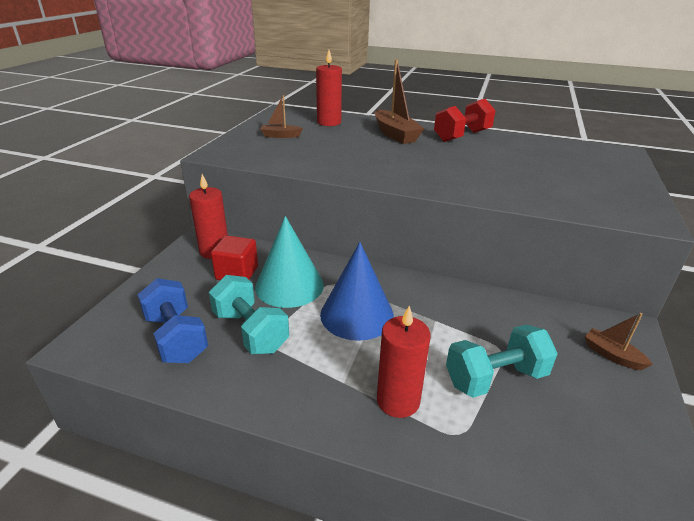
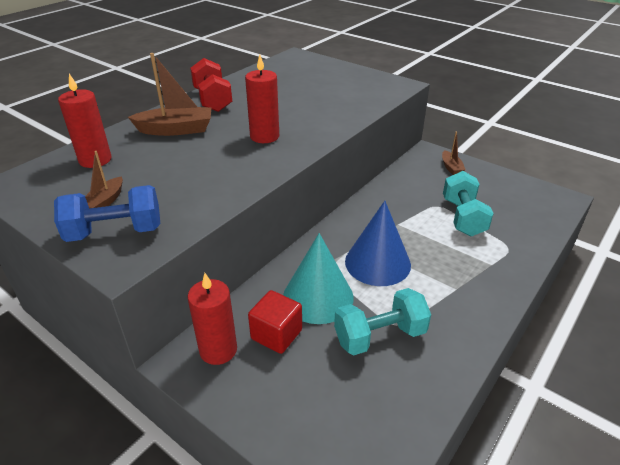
camera: 70 degrees left, 5 degrees up
blue dumbbell [137,278,208,363] -> blue dumbbell moved to [54,185,160,242]
red candle [377,306,430,418] -> red candle moved to [245,55,279,143]
brown boat [585,313,653,370] -> brown boat turned 75 degrees counterclockwise [442,132,466,175]

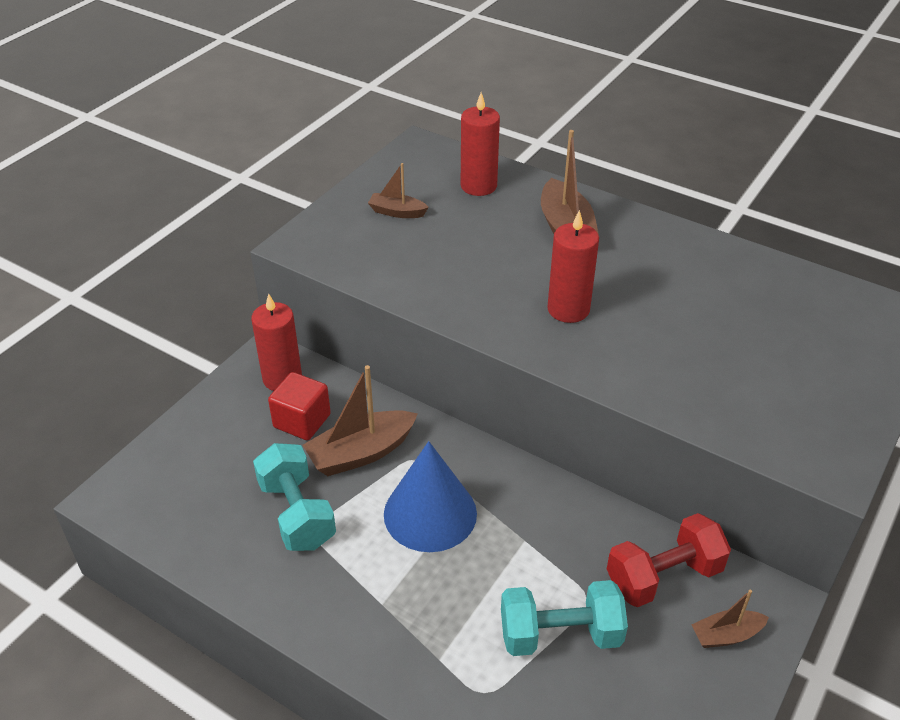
camera: 85 degrees right, 5 degrees up
blue dumbbell [54,185,160,242] -> none
red dumbbell [190,58,232,112] -> red dumbbell moved to [607,513,731,607]
turquoise cone [283,233,354,324] -> brown boat [303,365,418,476]

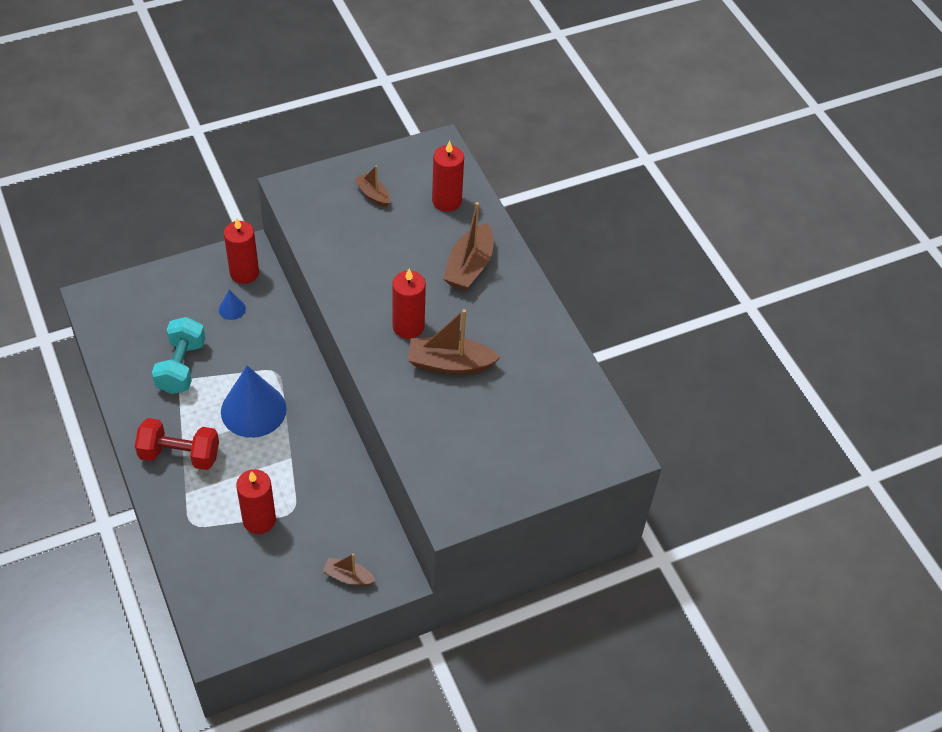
camera: 30 degrees right, 10 degrees up
red cube [268,372,331,440] -> blue cone [219,290,246,320]
brown boat [303,365,418,476] -> brown boat moved to [408,309,501,375]
turquoise dumbbell [501,580,628,656] -> red candle [236,469,276,534]
red dumbbell [607,513,731,607] -> red dumbbell moved to [135,418,219,470]

